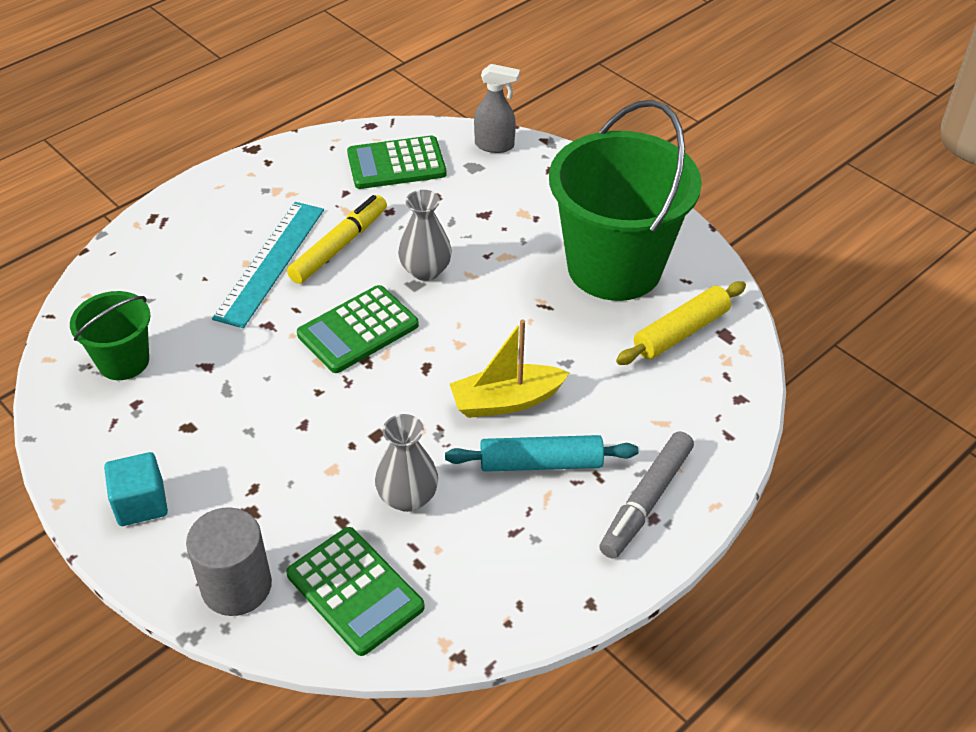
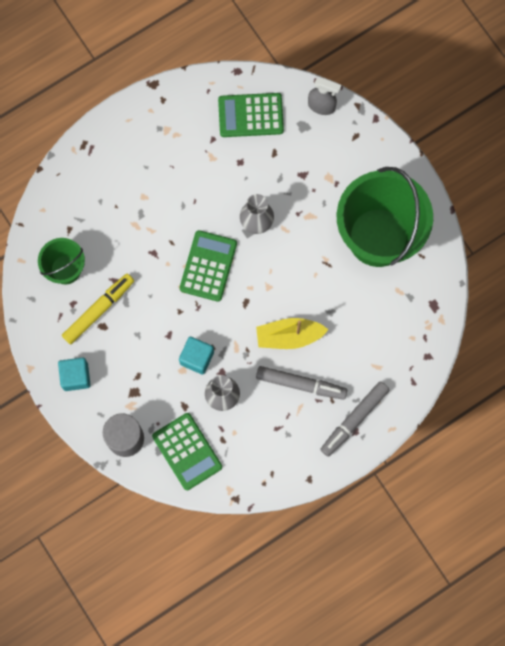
camera: 10 degrees right, 30 degrees up
turquoise ruler [212,202,324,328] -> none
yellow marker [287,195,387,284] -> yellow marker moved to [62,274,134,344]
green calculator [297,285,419,373] -> green calculator turned 135 degrees clockwise [180,230,237,302]
turquoise rolling pin [445,435,638,472] -> grey marker [256,366,347,400]
yellow rolling pin [616,281,746,365] -> none
none -> turquoise cube [179,337,214,374]

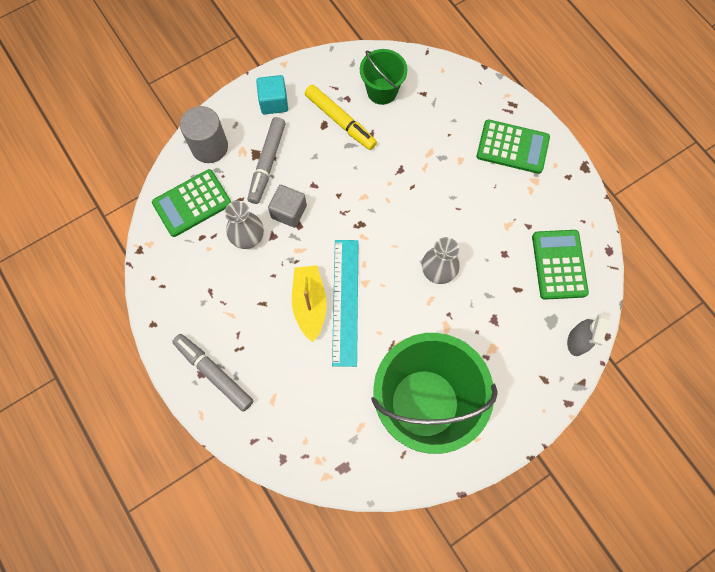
camera: 90 degrees right, 5 degrees down
turquoise cube [179,337,214,374] -> grey cube [268,185,307,228]
green calculator [180,230,237,302] -> green calculator moved to [477,119,550,174]
grey marker [256,366,347,400] -> grey marker moved to [248,117,286,204]
none -> turquoise ruler [332,240,359,367]

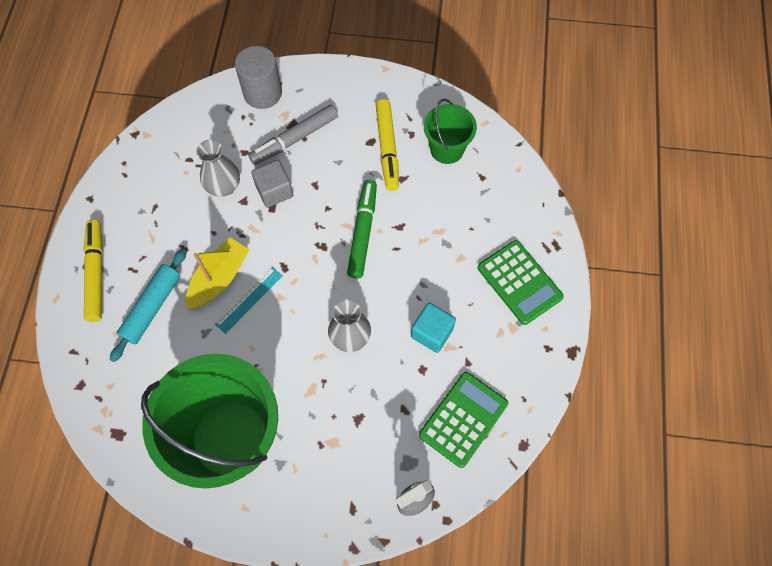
camera: 40 degrees right, 5 degrees down
green calculator [152,169,231,237] -> none
grey marker [172,334,253,412] -> yellow marker [83,219,103,322]
turquoise cube [256,75,288,115] -> turquoise cube moved to [411,303,456,353]
turquoise ruler [332,240,359,367] -> turquoise ruler [215,267,283,334], size x0.57
none -> turquoise rolling pin [110,249,186,362]
none -> green marker [347,180,377,278]

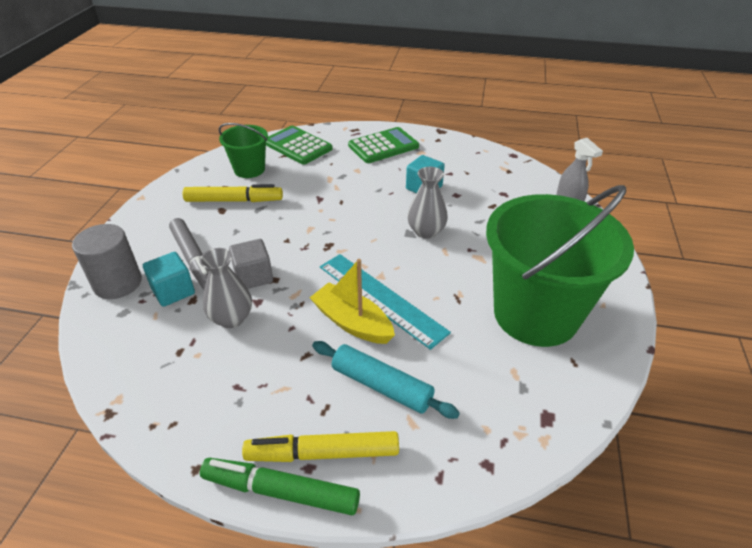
camera: 85 degrees left, 25 degrees down
turquoise ruler [215,267,283,334] -> turquoise ruler [320,254,451,350], size x1.75
green marker [347,180,377,278] -> green marker moved to [200,458,360,515]
green calculator [419,372,508,468] -> green calculator moved to [266,126,333,165]
none -> turquoise cube [143,252,195,307]

